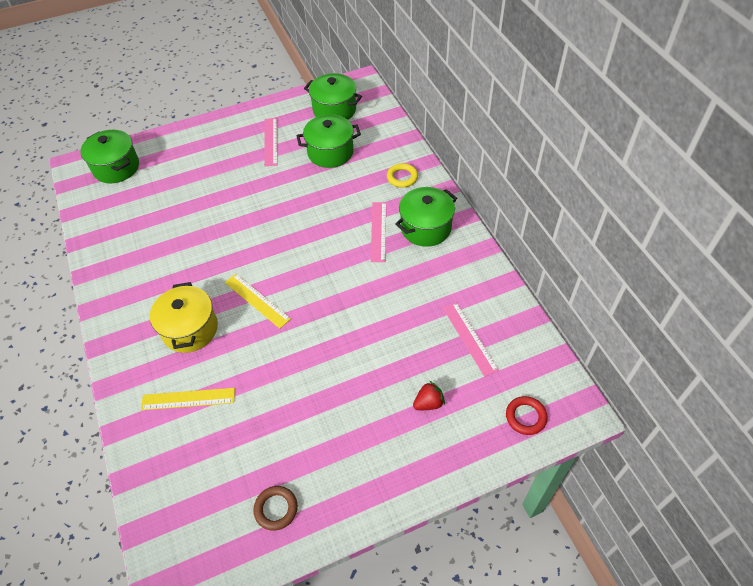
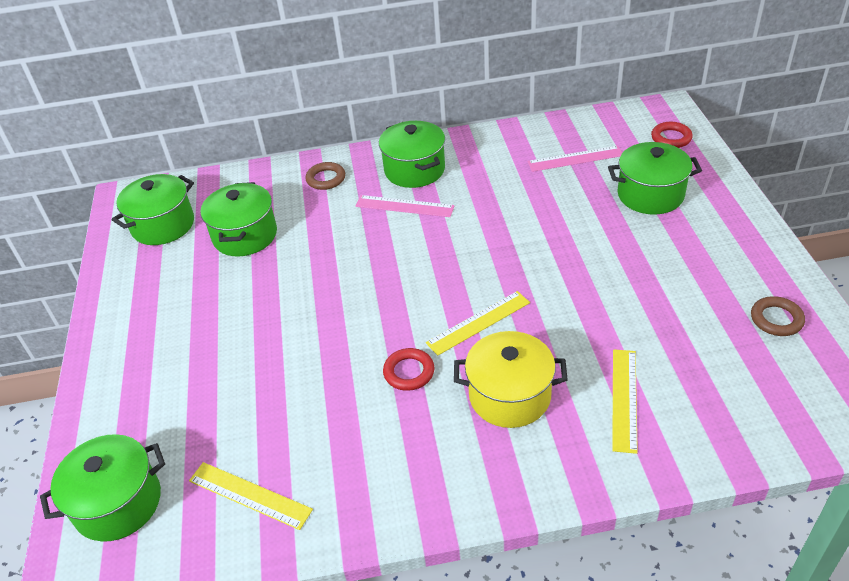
camera: 75 degrees left, 10 degrees down
pink ruler [264,118,277,166] -> none
yellow ring [387,163,418,188] -> brown ring [305,162,345,190]
red strawberry [413,381,445,410] -> green pot [608,142,702,215]
none -> yellow ruler [189,462,313,530]
none -> red ring [383,348,435,391]

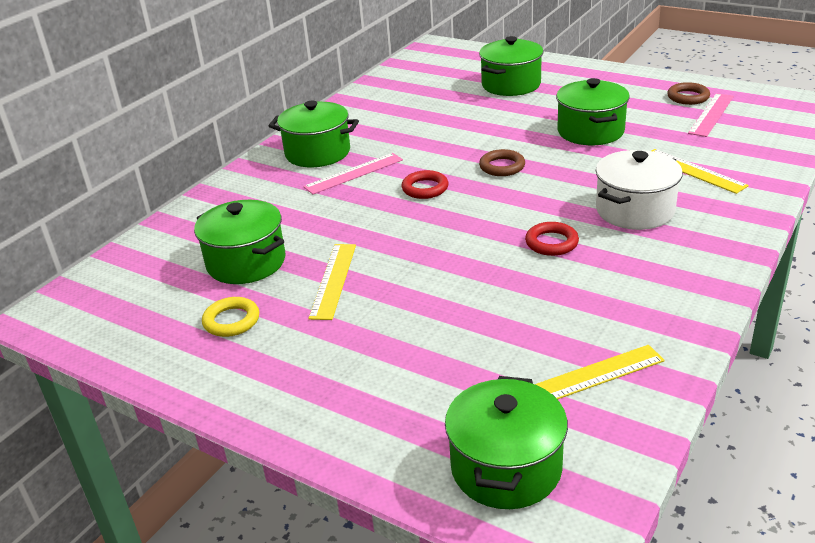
camera: 50 degrees left, 10 degrees down
green pot [112,174,194,245] -> green pot moved to [556,78,630,145]
brown ring [305,162,345,190] -> brown ring moved to [479,149,525,176]
yellow ruler [426,291,530,356] -> yellow ruler moved to [308,244,356,320]
yellow pot [454,331,568,428] -> white pot [596,150,683,230]
pink ruler [527,146,622,172] -> pink ruler moved to [688,93,734,137]
red ring [651,122,693,148] -> red ring moved to [401,170,448,199]
none -> yellow ring [202,297,259,337]

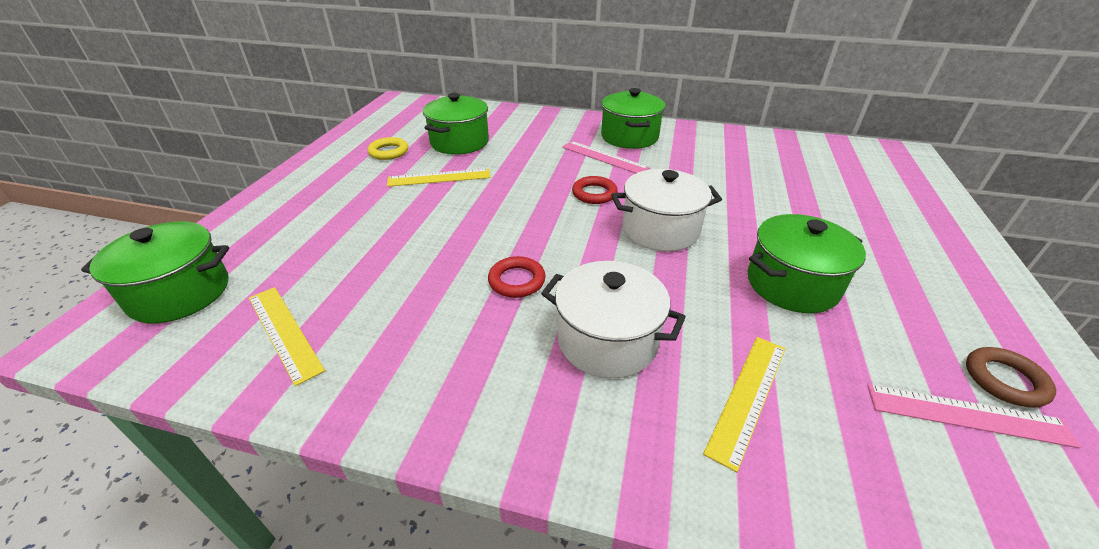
camera: 70 degrees right, 5 degrees up
green pot [479,36,543,96] -> none
brown ring [479,149,525,176] -> white pot [611,169,722,252]

